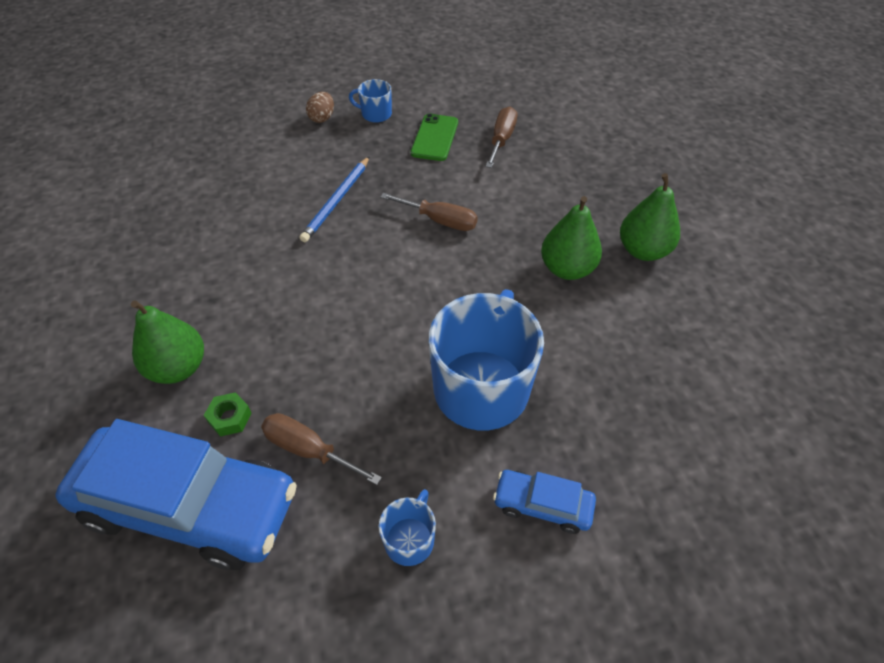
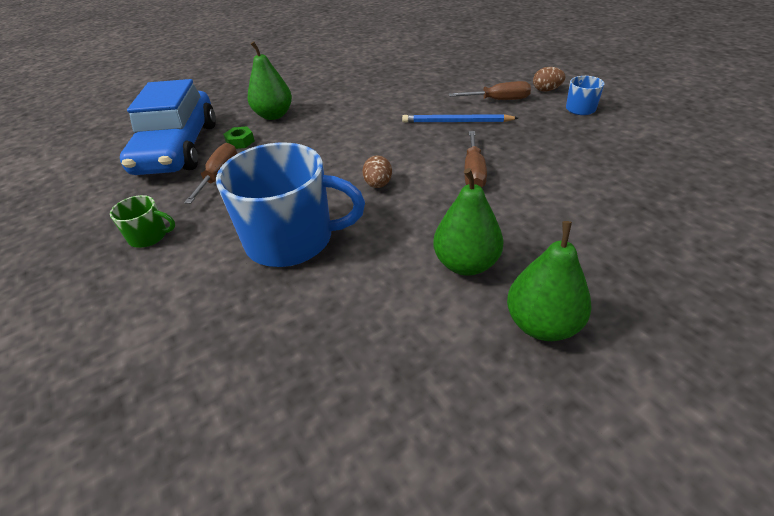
camera: 75 degrees right, 10 degrees down
blue mug [379,489,436,566] -> green mug [110,195,175,248]
green phone [411,114,458,161] -> none
brown screwdriver [486,107,517,168] -> brown screwdriver moved to [449,81,531,100]
blue car [493,470,596,534] -> none
none -> brown egg [362,155,392,188]

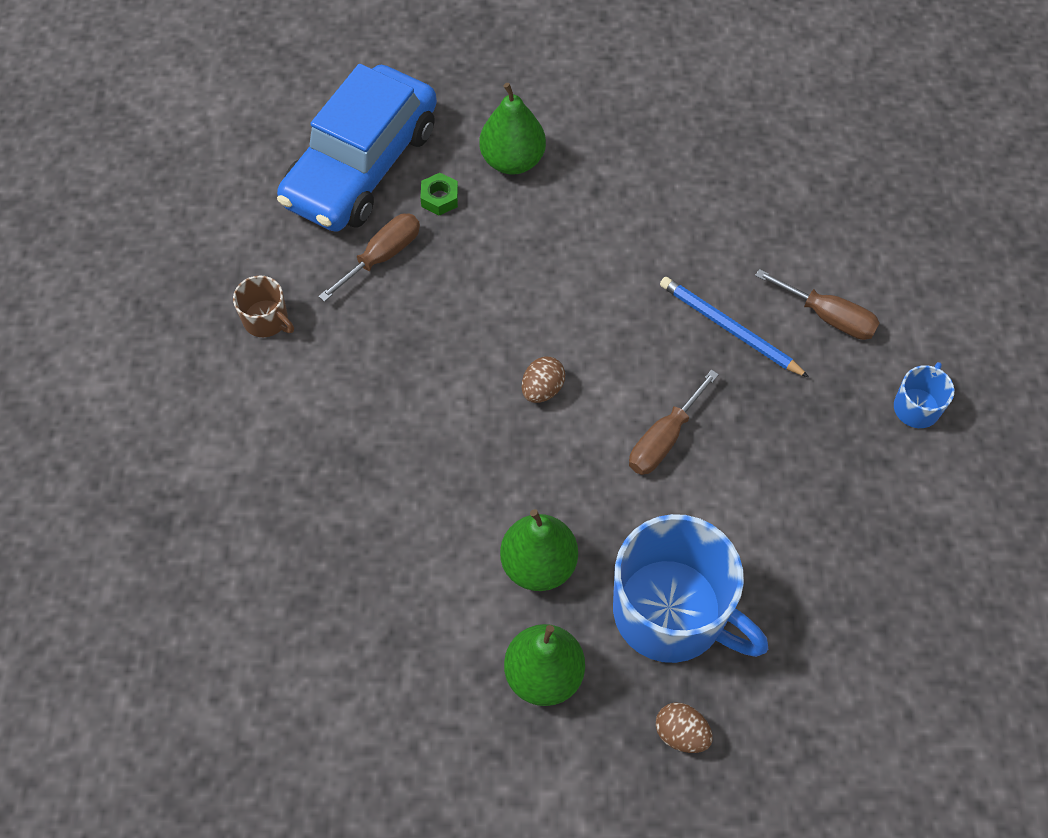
camera: 30 degrees right, 20 degrees up
green mug [110,195,175,248] -> brown mug [233,275,294,337]
blue mug [216,142,365,267] -> blue mug moved to [613,514,768,663]
brown egg [533,67,565,92] -> brown egg moved to [656,702,713,753]

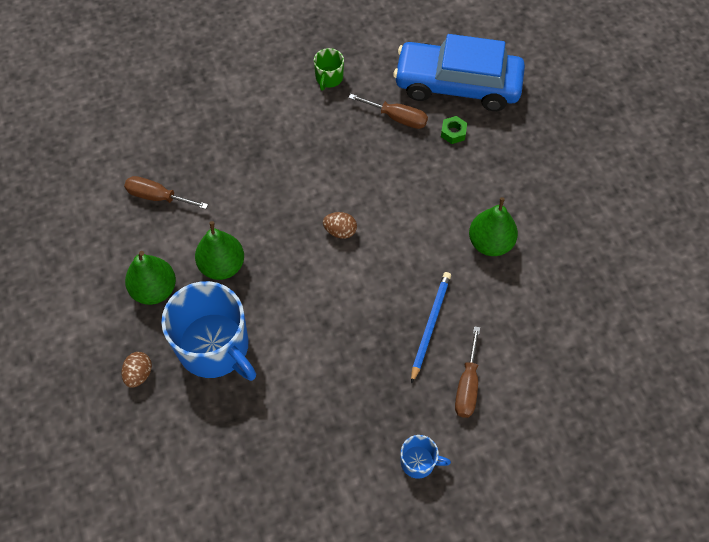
camera: 70 degrees right, 0 degrees up
brown mug [233,275,294,337] -> green mug [314,48,344,90]
green pear [479,83,546,175] -> green pear moved to [469,197,518,256]
blue mug [613,514,768,663] -> blue mug turned 60 degrees counterclockwise [161,281,256,381]
brown screwdriver [629,370,719,475] -> brown screwdriver moved to [124,176,208,209]

